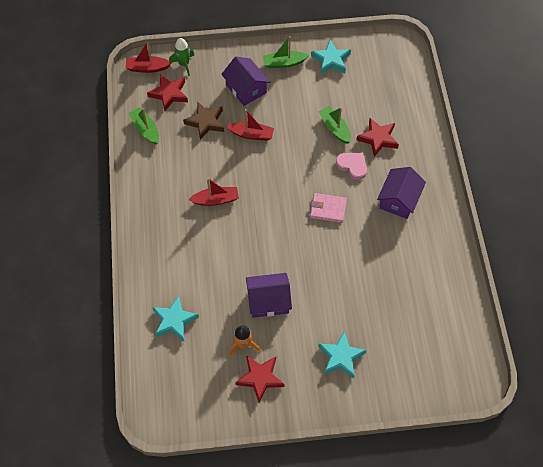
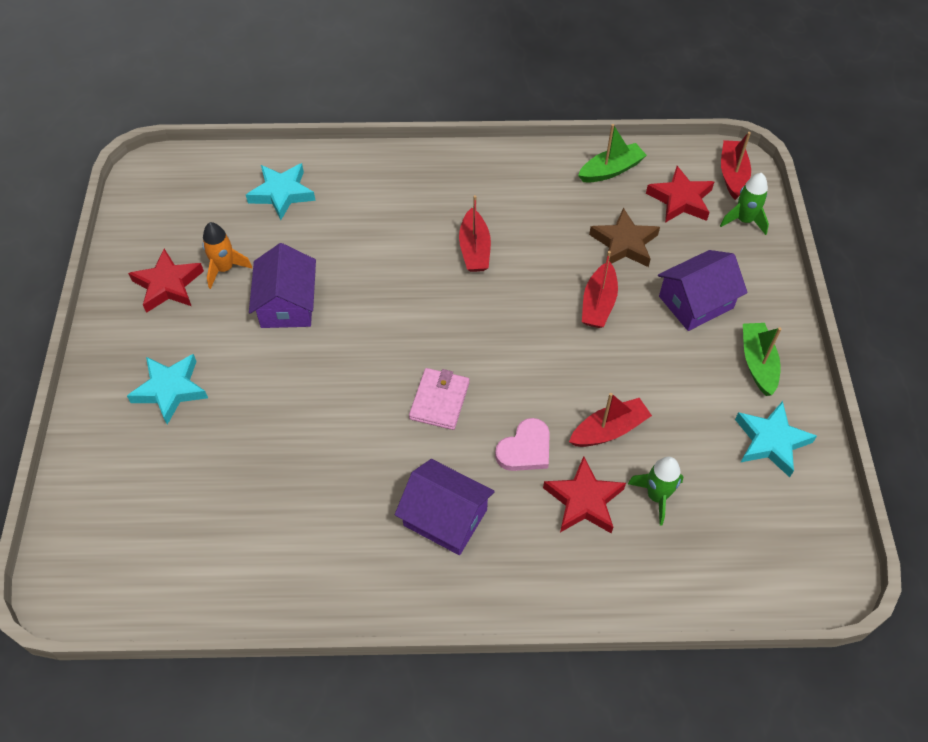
camera: 95 degrees right, 5 degrees down
green boat [319,106,351,144] -> red boat [569,393,652,447]
none -> green rocket [628,457,684,526]

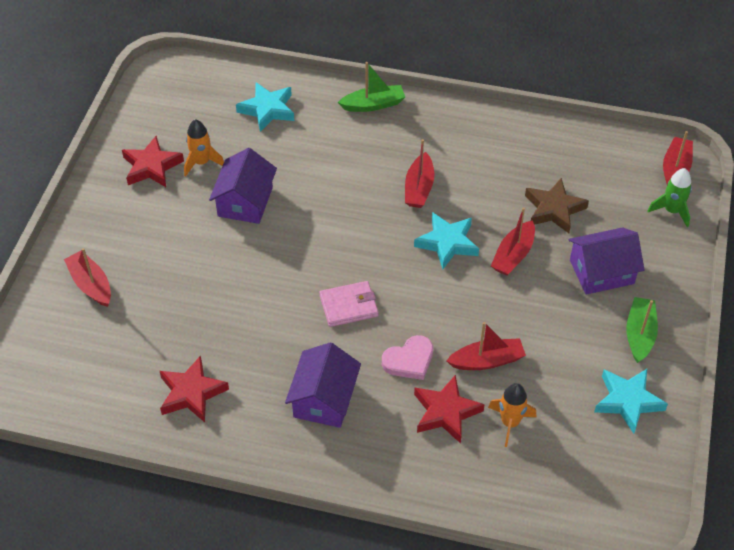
camera: 15 degrees right, 5 degrees down
turquoise star [127,354,208,425] -> turquoise star moved to [414,212,479,270]
purple house [395,459,495,555] -> purple house turned 60 degrees clockwise [285,342,361,428]
pink wallet [409,368,469,430] -> pink wallet turned 45 degrees clockwise [319,281,379,327]
green boat [578,124,647,183] -> green boat moved to [338,62,405,112]
green rocket [628,457,684,526] -> orange rocket [488,383,536,447]
red star [646,166,714,223] -> red star moved to [160,355,229,422]
none -> red boat [64,248,111,307]

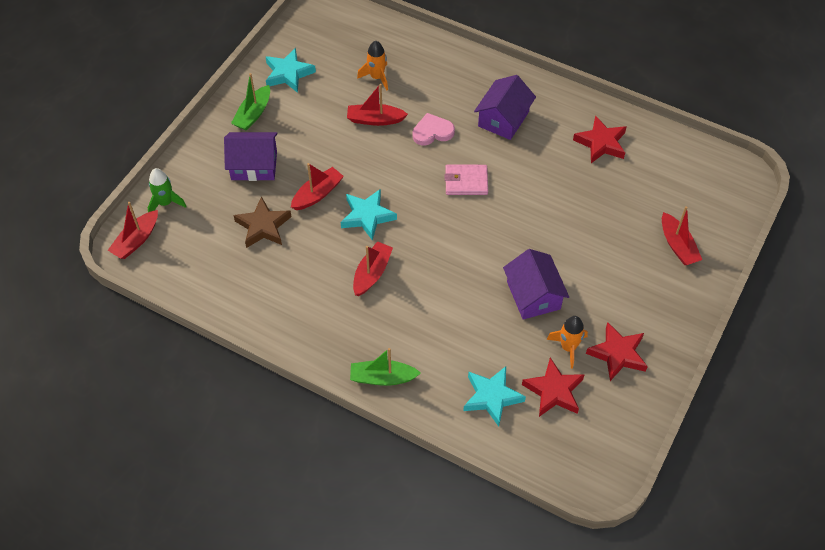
camera: 165 degrees left, 5 degrees up
purple house [209,148,277,224] -> purple house turned 45 degrees counterclockwise [503,249,569,320]
red star [414,375,485,444] -> red star moved to [522,358,584,417]

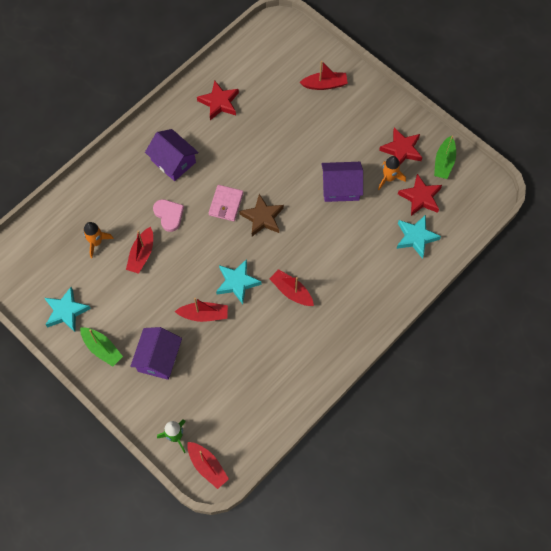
camera: 75 degrees left, 10 degrees up
brown star [233,196,292,248] -> brown star moved to [239,194,284,236]
red boat [291,163,344,210] -> red boat turned 120 degrees clockwise [175,298,228,322]
green boat [350,348,421,386] -> green boat moved to [434,136,456,179]
pink heart [412,113,455,146] -> pink heart turned 150 degrees clockwise [153,199,184,232]

